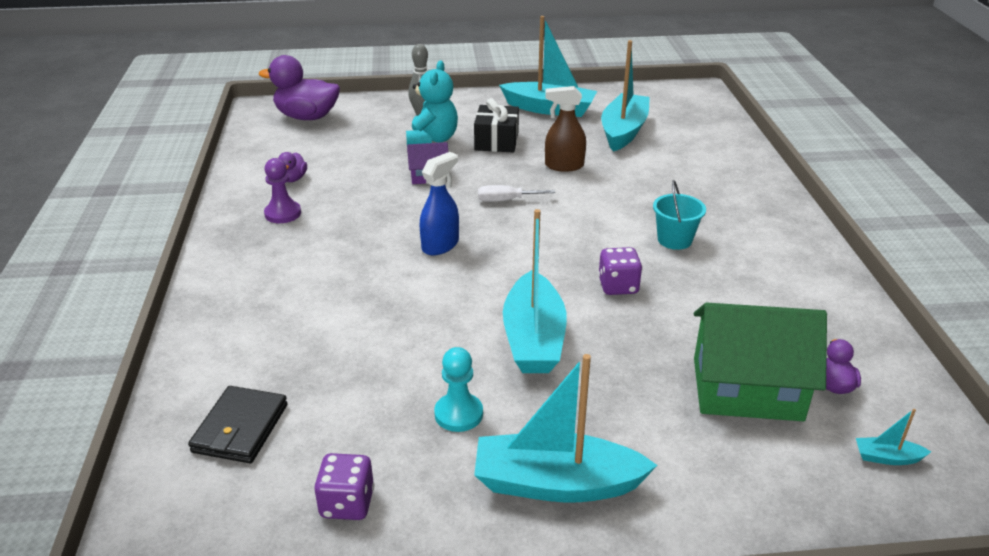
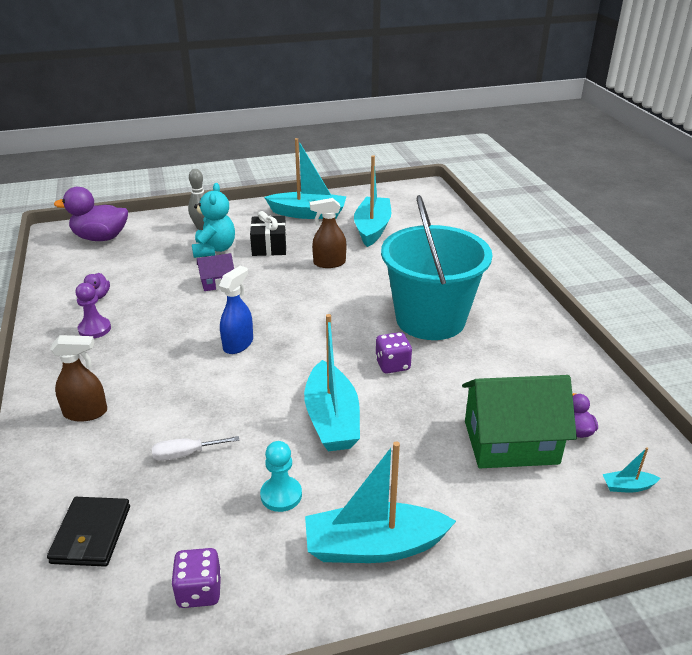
camera: 10 degrees left, 0 degrees up
white screwdriver [478,185,555,202] -> white screwdriver moved to [152,436,239,461]
turquoise bucket [653,180,706,250] -> turquoise bucket [381,195,492,340], size x2.48
none -> brown spray bottle [50,335,107,422]

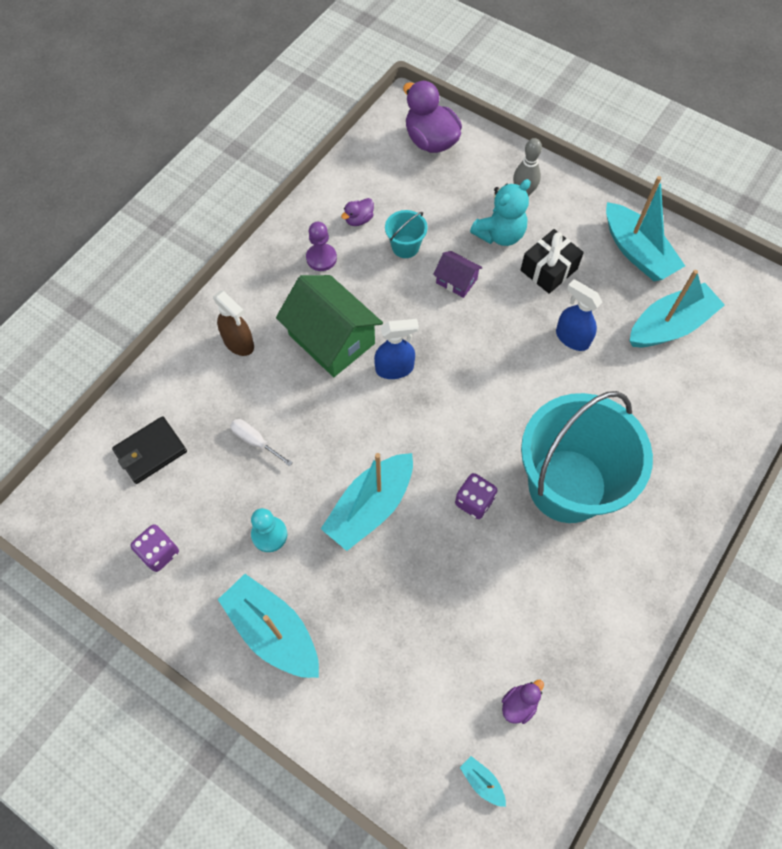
camera: 50 degrees right, 30 degrees up
brown spray bottle [310,198,346,268] -> blue spray bottle [556,279,602,351]
green house [462,375,577,468] -> green house moved to [276,275,383,377]
none -> turquoise bucket [385,210,428,258]

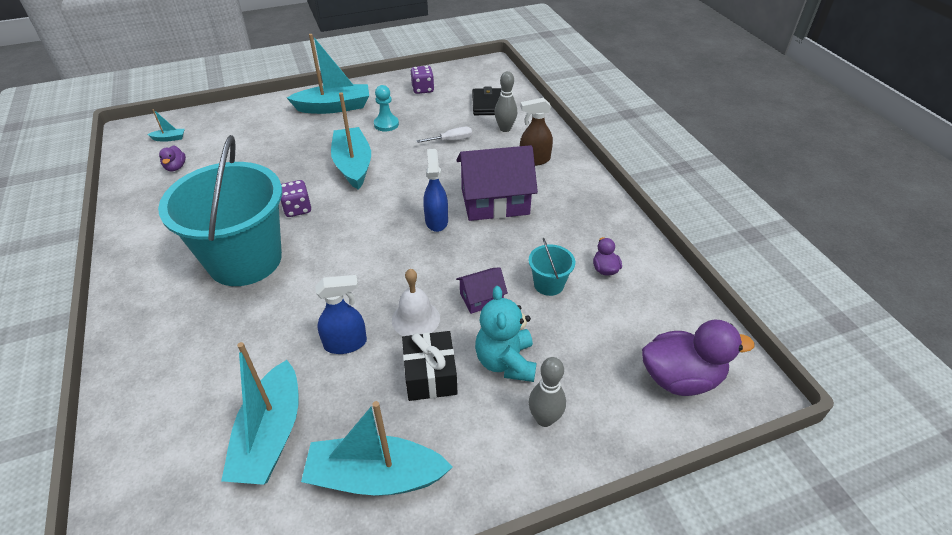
camera: 125 degrees right, 20 degrees down
green house [276,275,383,377] -> purple house [456,145,538,221]
purple pawn [306,222,337,271] -> none
blue spray bottle [374,319,419,379] -> blue spray bottle turned 150 degrees clockwise [423,149,448,232]
none -> white bell [392,269,440,336]
none -> grey bowling pin [494,71,517,132]

